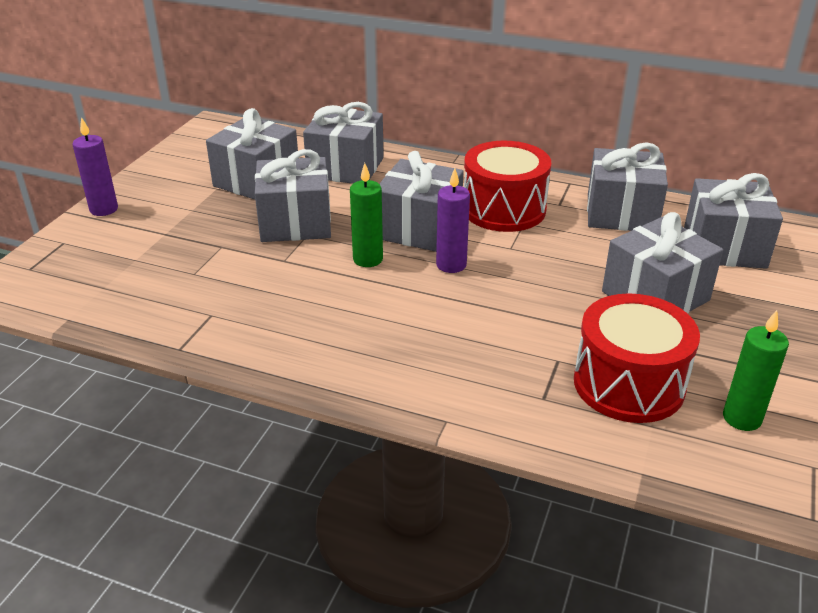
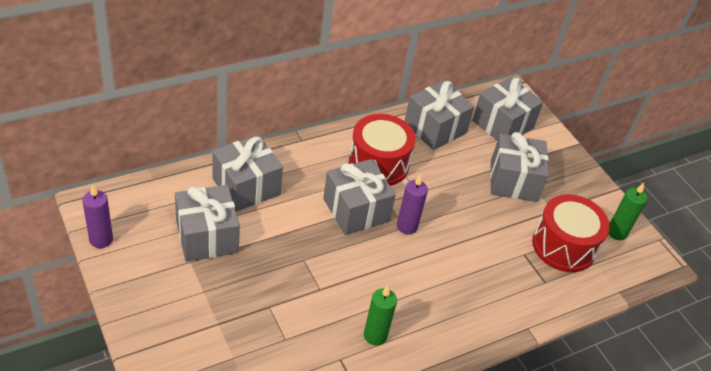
camera: 55 degrees left, 10 degrees up
purple candle [72,117,118,216] -> purple candle moved to [82,185,113,248]
grey gift [255,149,331,242] -> none
green candle [350,163,383,267] -> green candle moved to [364,286,397,346]

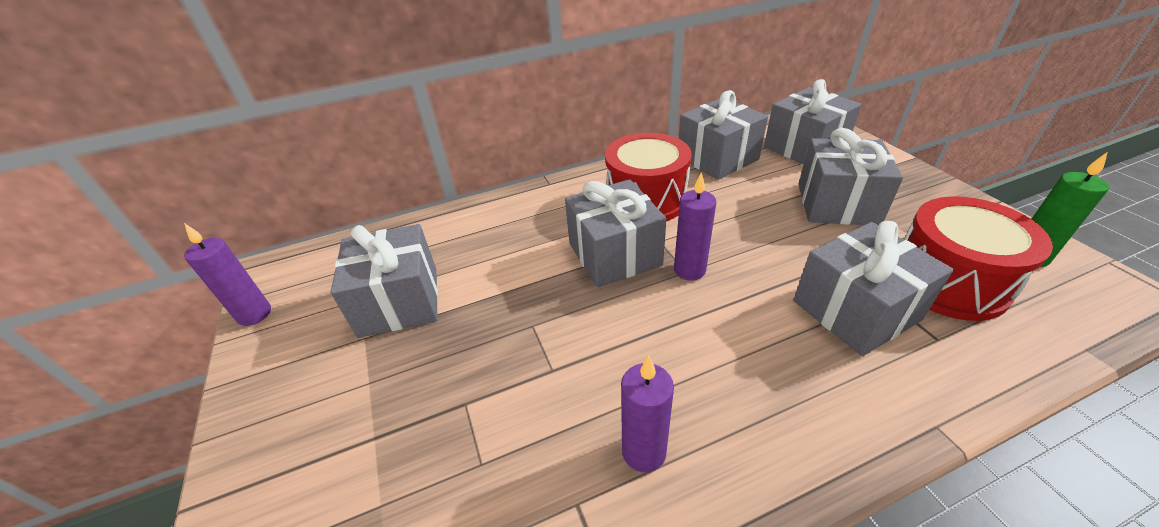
camera: 15 degrees right, 5 degrees down
grey gift [212,135,283,212] -> grey gift moved to [794,221,954,356]
green candle [364,286,397,346] -> purple candle [621,356,674,473]

